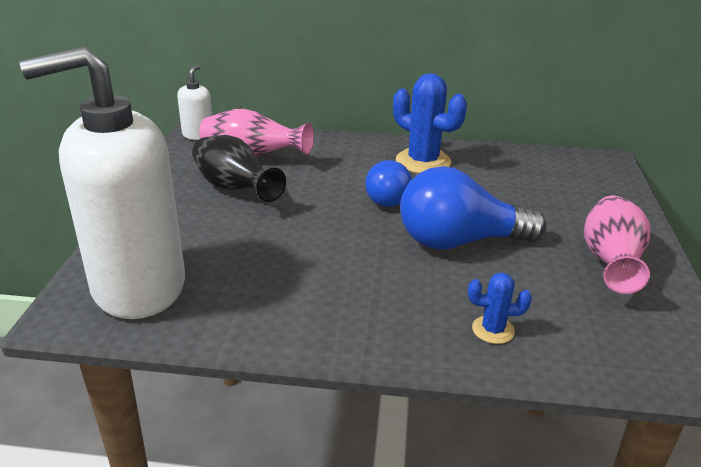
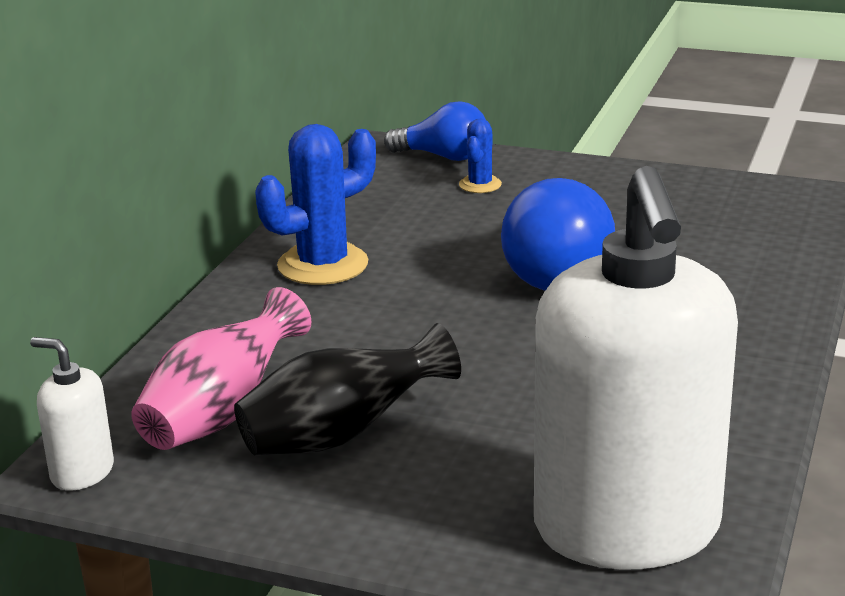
camera: 75 degrees left, 5 degrees down
blue light bulb [365,160,412,207] -> blue light bulb moved to [384,101,486,161]
blue cactus [468,272,532,344] -> blue cactus moved to [459,119,502,193]
pink vase [584,195,650,294] -> none

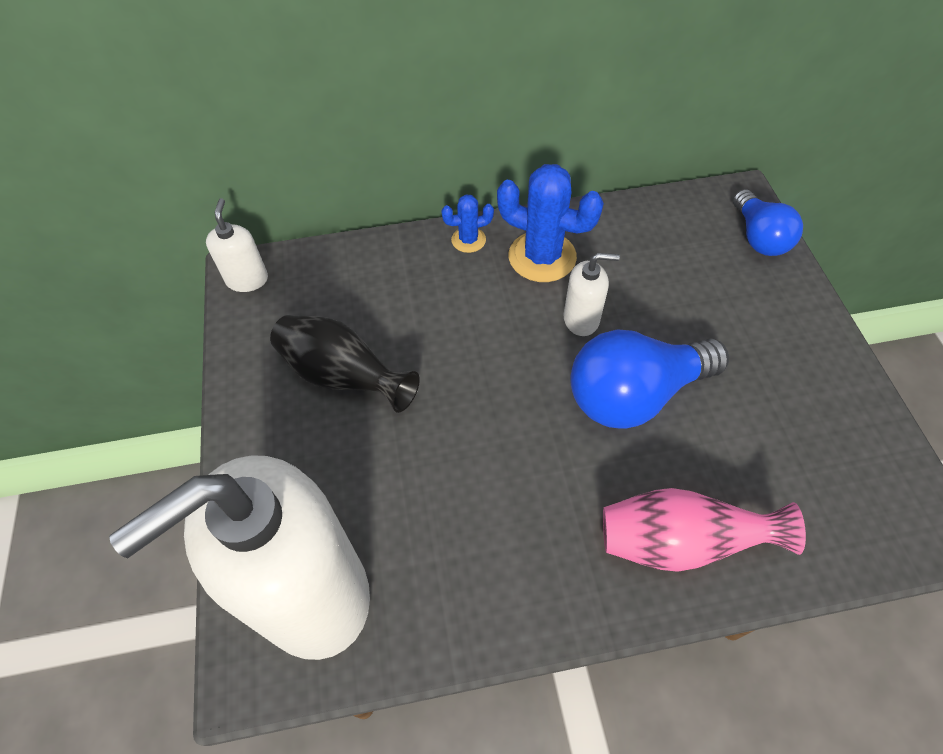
camera: 60 degrees right, 30 degrees up
pink vase [131,287,311,450] -> pink vase moved to [603,488,806,572]
blue cactus [459,119,502,193] -> blue cactus moved to [441,194,494,253]
none -> white soap dispenser [564,253,620,336]

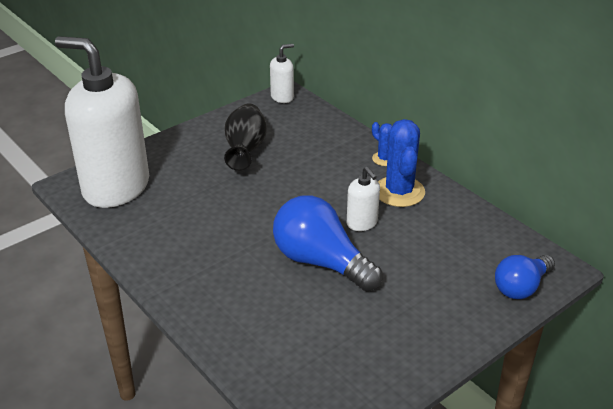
camera: 60 degrees right, 20 degrees down
pink vase [603,488,806,572] -> none

